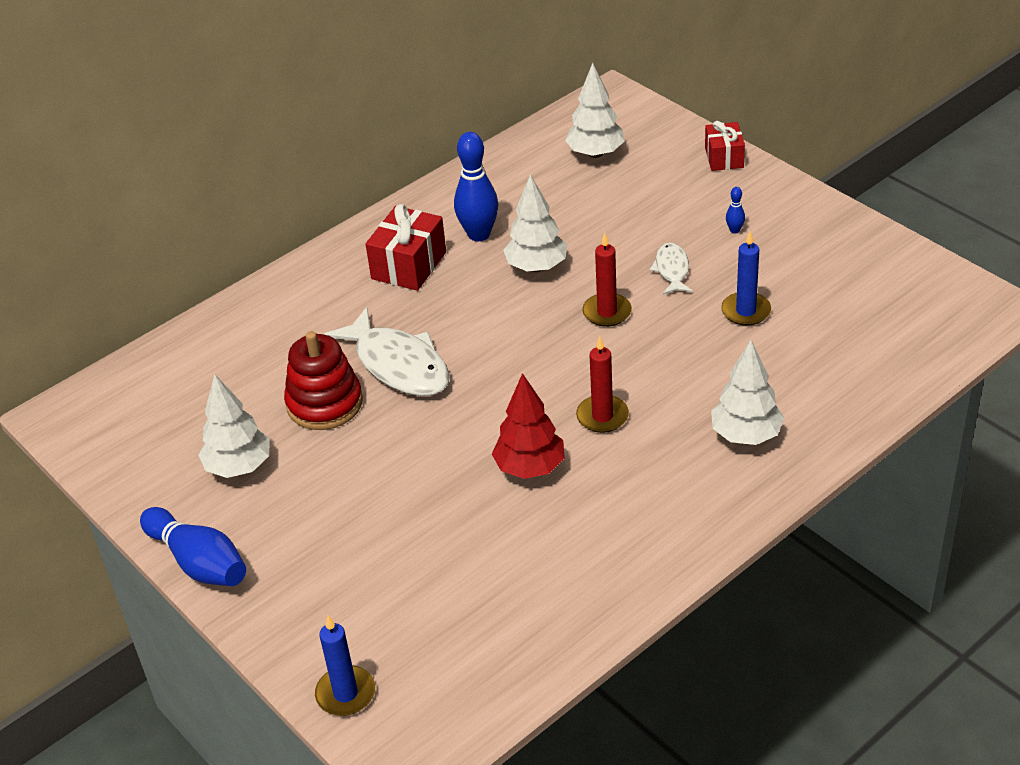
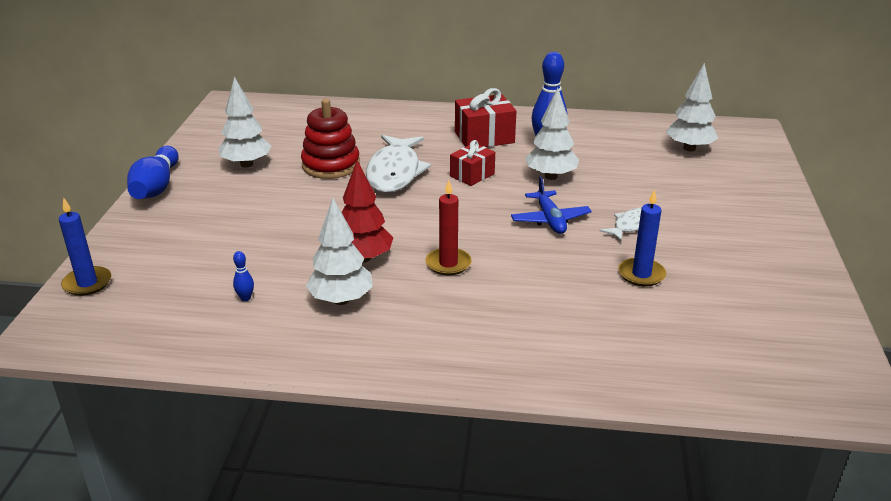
camera: 45 degrees right, 10 degrees down
red candle [583,232,632,327] -> blue plane [511,176,592,234]
red gift [705,121,745,171] -> red gift moved to [450,140,495,186]
white tree [711,340,784,445] -> white tree moved to [306,198,373,305]
blue bowling pin [726,187,745,234] -> blue bowling pin moved to [233,251,254,301]

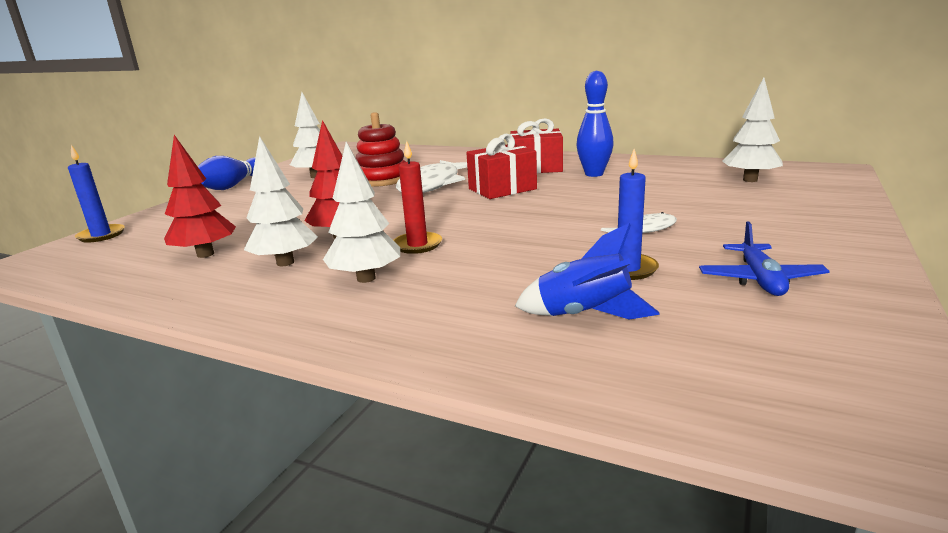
camera: 20 degrees right, 10 degrees down
blue bowling pin [233,251,254,301] -> red tree [164,135,236,258]
red gift [450,140,495,186] -> red gift [466,134,537,199], size x1.53
blue plane [511,176,592,234] -> blue plane moved to [699,221,830,296]
white tree [525,88,579,180] -> white tree moved to [323,142,400,283]
none -> blue rocket [515,223,660,320]

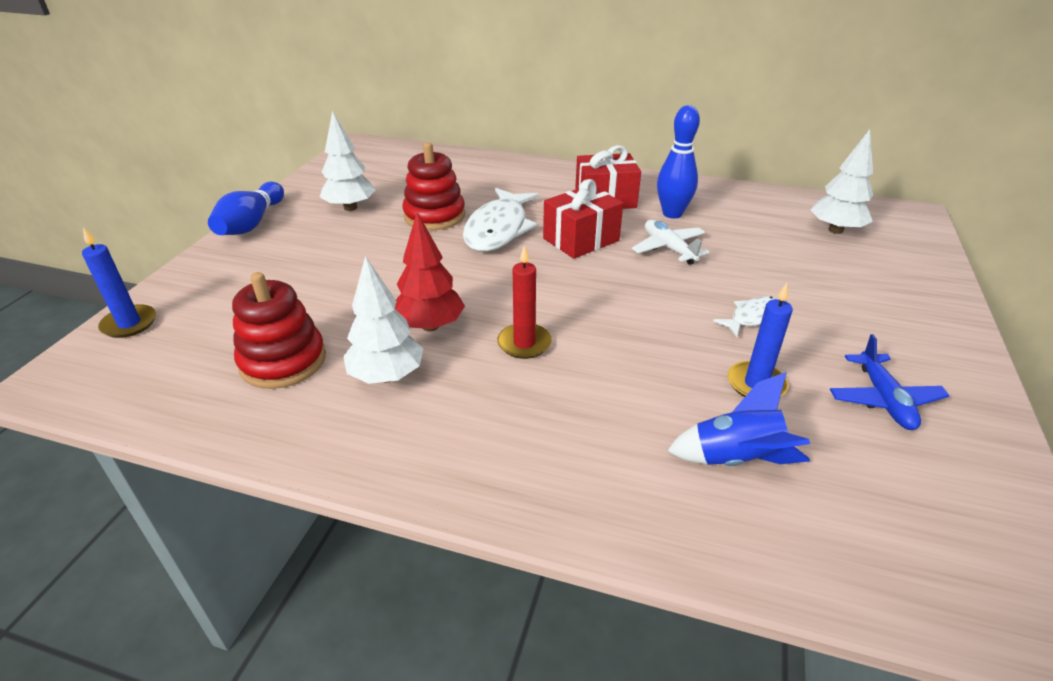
camera: 10 degrees left, 15 degrees up
red tree [164,135,236,258] -> red stacking toy [232,272,326,389]
white tree [323,142,400,283] -> none
none -> white plane [632,220,709,265]

